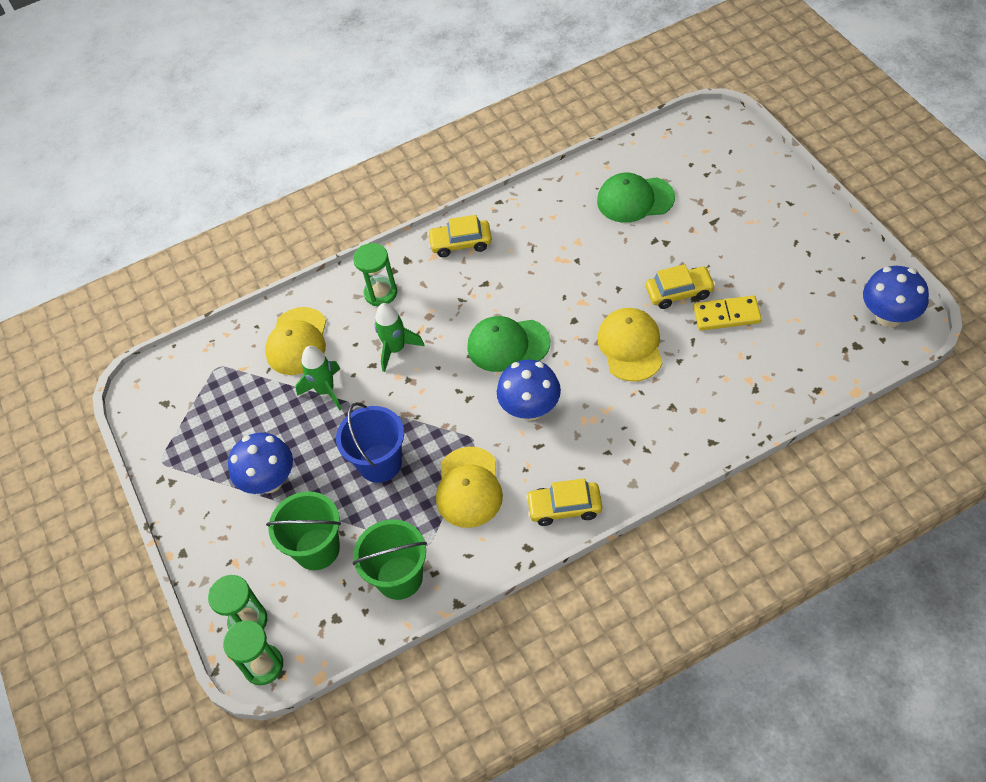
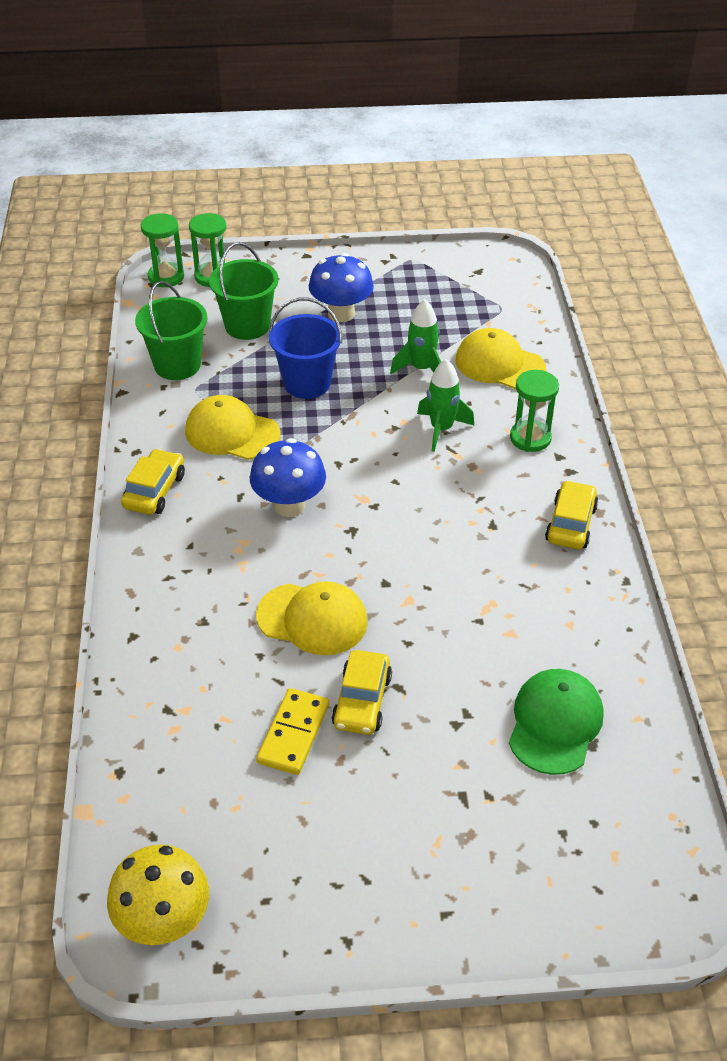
camera: 105 degrees right, 10 degrees down
green cap [467,316,550,372] -> none
blue mushroom [863,266,929,327] -> yellow mushroom [107,845,209,945]

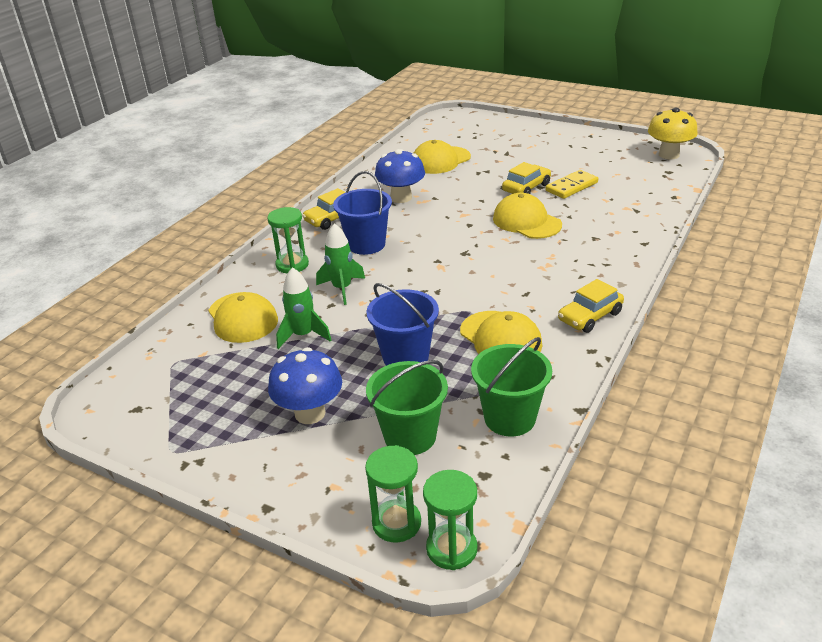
camera: 145 degrees left, 10 degrees down
blue mushroom [250,438,326,517] -> blue mushroom moved to [375,149,425,203]
green cap [509,669,604,775] -> yellow cap [413,140,471,174]
none -> blue bucket [333,171,392,255]

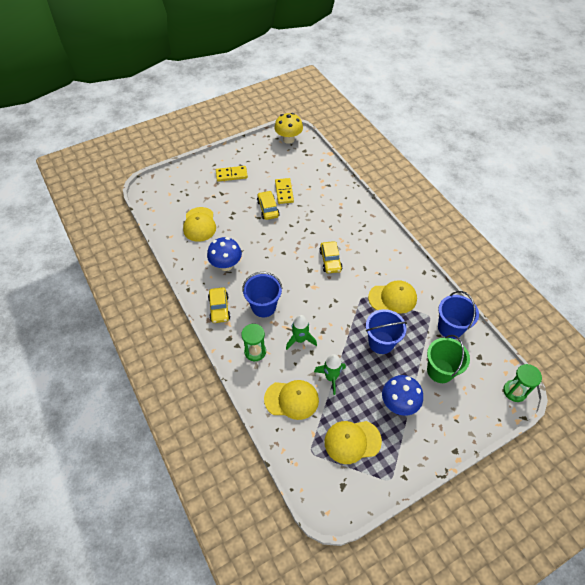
camera: 60 degrees left, 20 degrees up
green hourglass [365,445,421,543] -> none
green bucket [471,337,552,436] -> blue bucket [438,291,479,339]
yellow cap [493,193,562,239] -> yellow cap moved to [324,421,382,464]
yellow car [558,279,624,333] -> yellow car moved to [319,241,343,273]
none -> yellow domino [216,166,248,182]

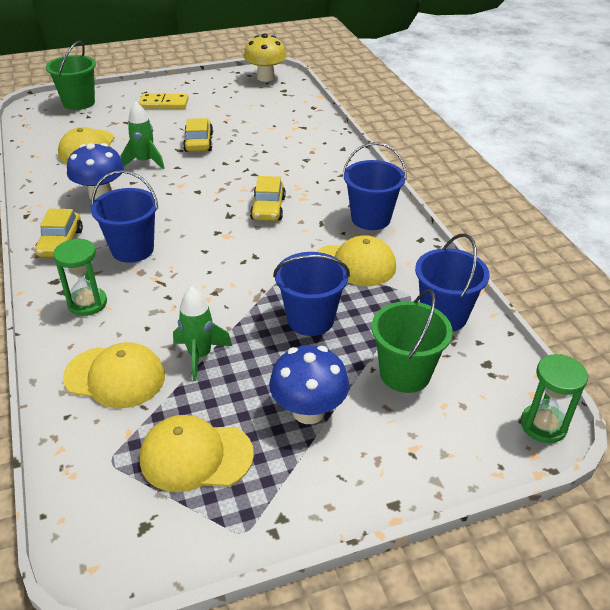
camera: 10 degrees right, 15 degrees down
yellow domino [275,178,294,204] -> none
green rocket [286,315,317,350] -> green rocket moved to [121,101,165,169]
none -> green bucket [46,41,96,110]
none -> blue bucket [343,142,407,230]

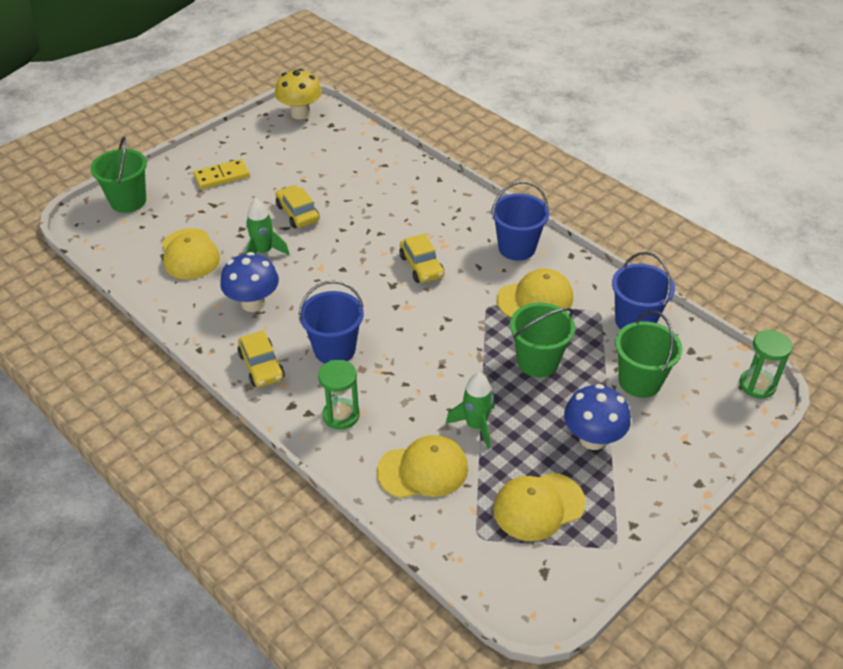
camera: 25 degrees left, 5 degrees up
blue bucket [273,252,350,336] -> green bucket [510,303,575,378]

